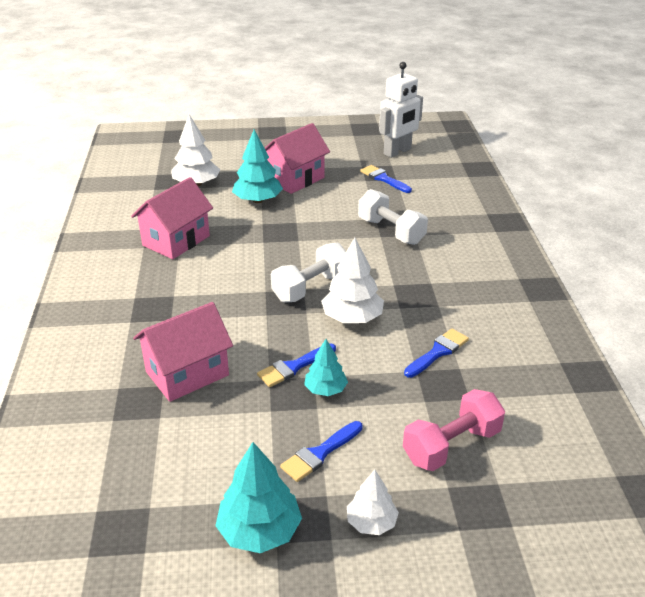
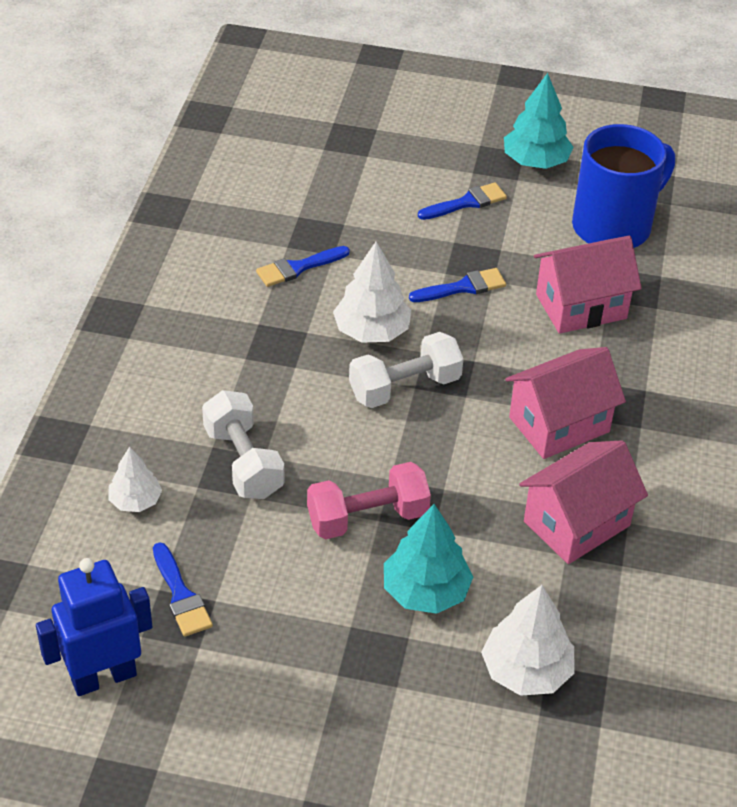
camera: 165 degrees left, 10 degrees up
pink house [265,123,330,194] -> pink house moved to [505,347,626,459]
turquoise tree [304,339,348,396] -> none
white tree [347,470,399,535] -> white tree moved to [108,446,162,512]
white robot [379,62,423,158] -> blue robot [36,558,153,696]
pink dumbbell [403,389,505,471] -> pink dumbbell moved to [307,462,431,539]
none -> blue mug [572,124,675,248]

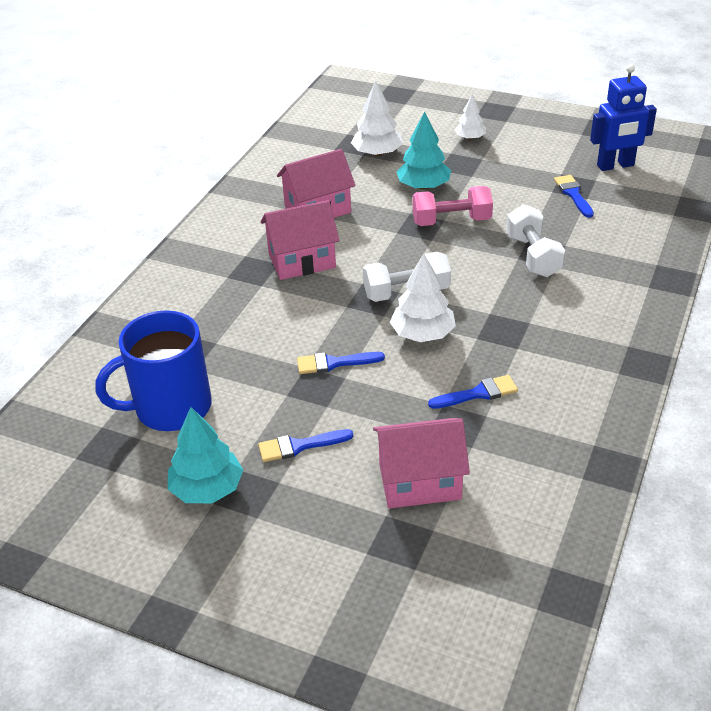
camera: 165 degrees left, 5 degrees down
white tree [108,446,162,512] -> white tree moved to [455,94,486,140]
pink house [534,236,642,334] -> pink house moved to [373,418,470,508]

